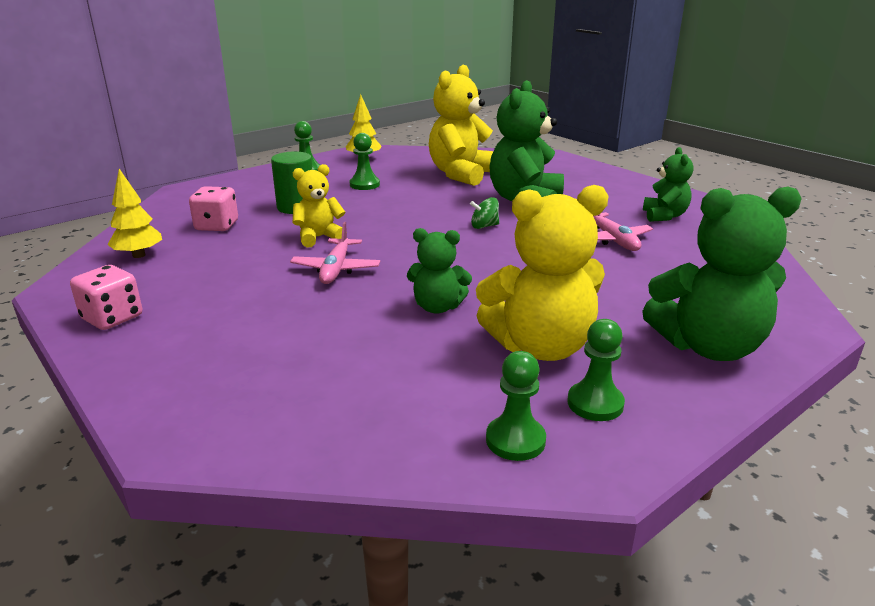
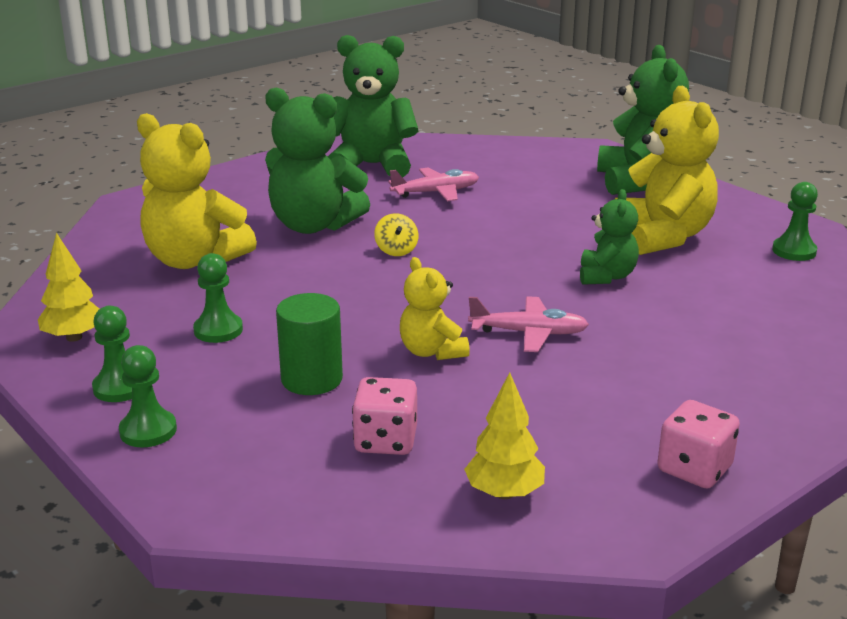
camera: 90 degrees left, 0 degrees up
green spinning top [470,197,499,229] -> yellow spinning top [374,213,418,256]
green pawn [567,319,625,421] -> green pawn moved to [119,345,177,447]
green teddy bear [643,147,693,222] -> green teddy bear [328,35,418,178], size x1.78

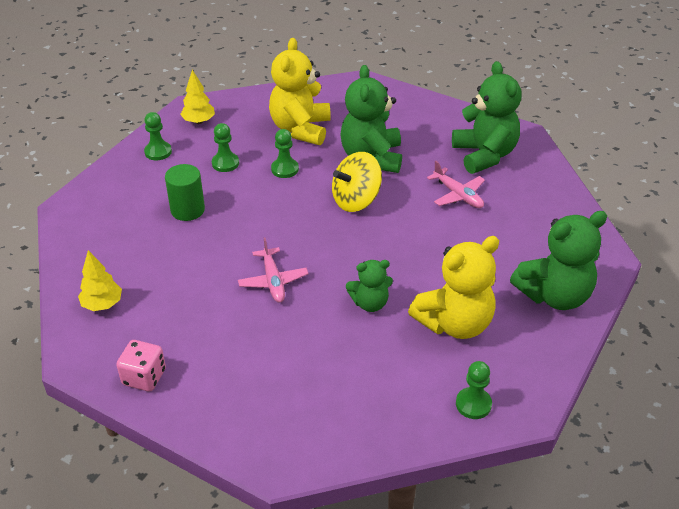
camera: 70 degrees right, 15 degrees up
green pawn [119,345,177,447] -> green pawn moved to [271,129,299,178]
pink dice [352,377,417,455] -> none
yellow spinning top [374,213,418,256] -> yellow spinning top [332,152,382,212], size x2.06
yellow teddy bear [400,257,470,360] -> none

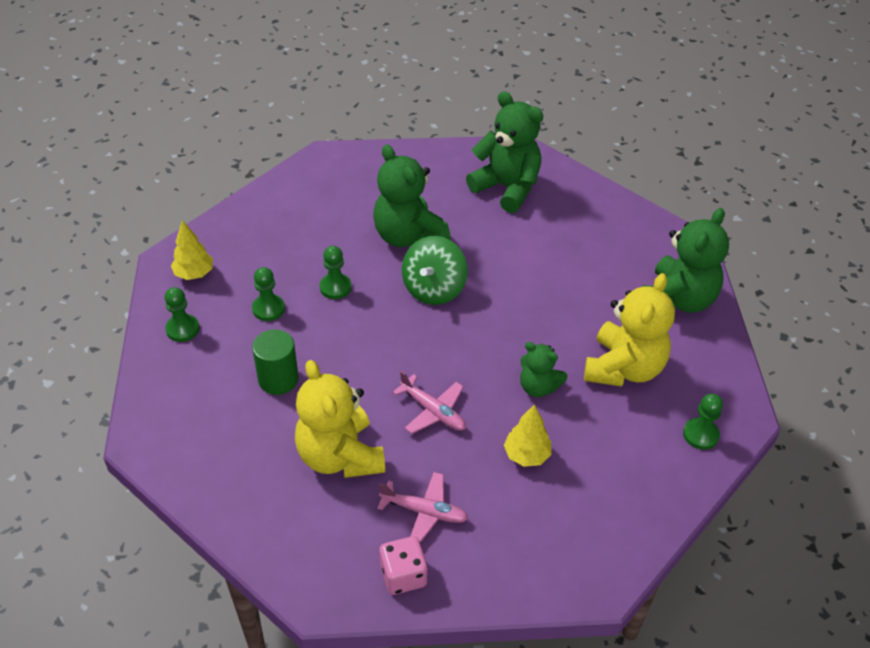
camera: 35 degrees left, 5 degrees up
yellow tree [78,250,122,311] -> yellow tree moved to [504,404,552,467]
yellow teddy bear [269,38,331,145] -> yellow teddy bear moved to [295,360,385,478]
yellow spinning top [332,152,382,212] -> green spinning top [402,236,468,305]
green teddy bear [346,260,393,312] -> green teddy bear turned 75 degrees clockwise [520,342,567,397]
pink plane [427,161,485,208] -> pink plane moved to [377,472,469,543]

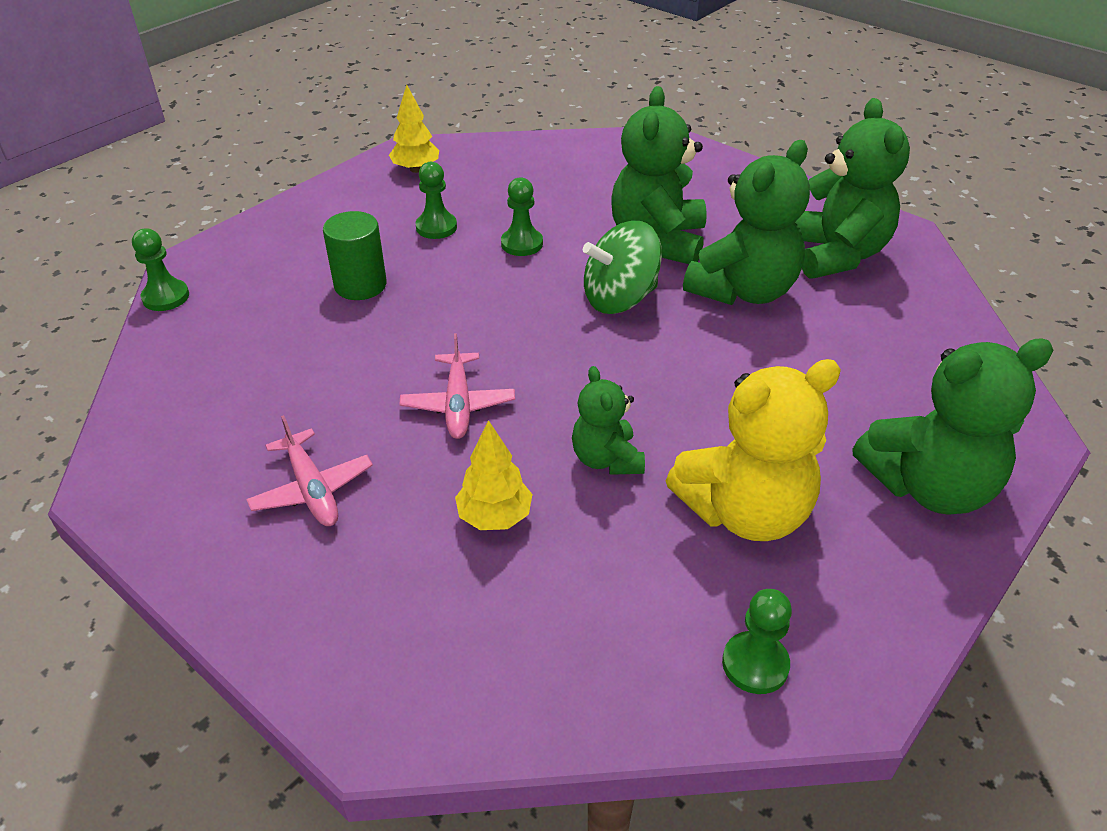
camera: 45 degrees right, 5 degrees down
green pawn [165,287,199,342] -> green pawn moved to [132,228,189,311]
yellow teddy bear [295,360,385,478] -> none
pink dice [380,536,428,595] -> none
none -> green teddy bear [683,140,810,305]

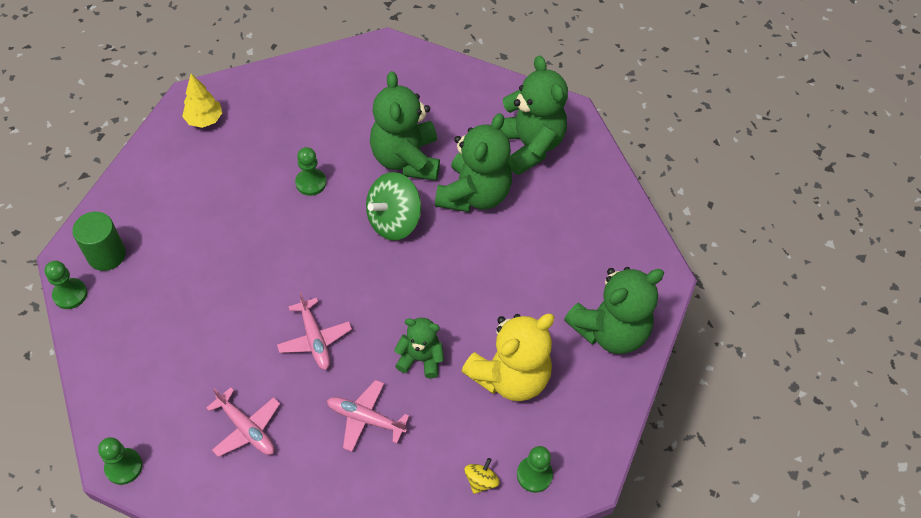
camera: 20 degrees left, 15 degrees up
green cylinder [323,211,387,300] -> green cylinder moved to [72,212,126,271]
green pawn [416,162,457,239] -> green pawn moved to [98,437,143,485]
yellow tree [455,420,533,530] -> pink plane [327,380,409,452]
green teddy bear [572,366,645,475] -> green teddy bear turned 135 degrees clockwise [394,318,444,378]
none -> yellow spinning top [464,458,500,494]

